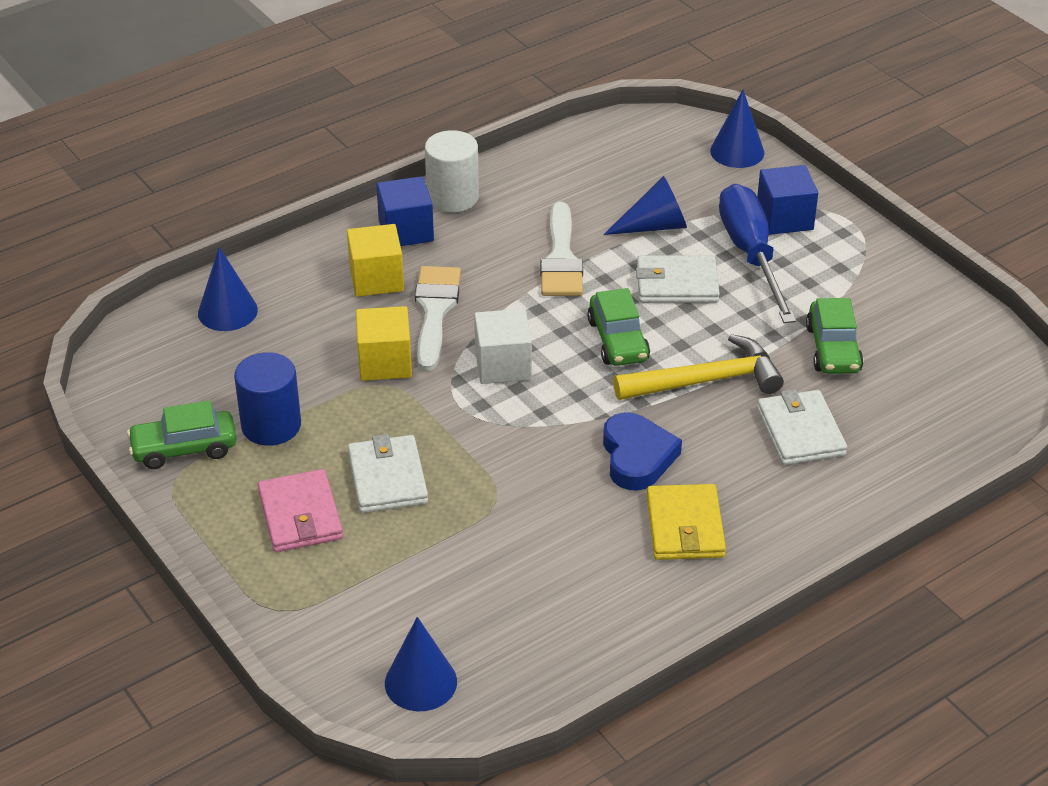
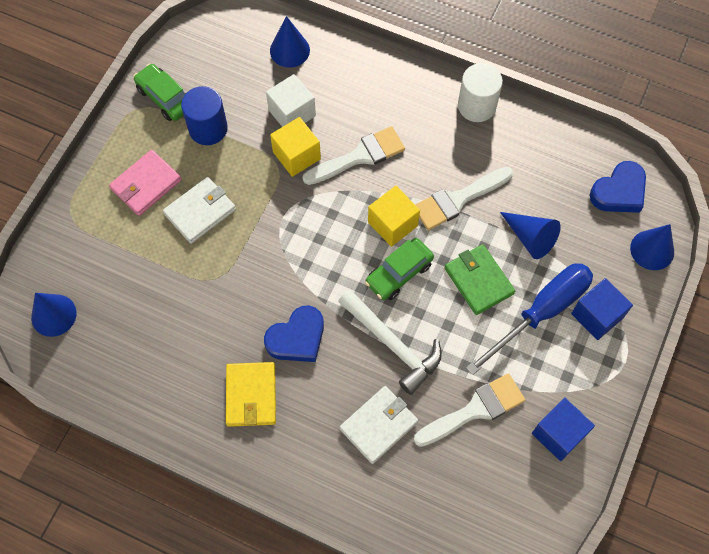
camera: 60 degrees right, 25 degrees up
yellow cube [347,224,404,297] -> yellow cube moved to [368,186,420,247]
blue cube [376,176,434,246] -> blue cube moved to [532,398,595,461]
white cube [474,309,532,384] -> white cube moved to [266,74,316,127]
yellow hammer [613,334,784,400] -> white hammer [338,289,442,395]
white wallet [636,256,720,303] -> green wallet [444,244,515,315]
yellow wallet [647,484,726,560] -> yellow wallet turned 60 degrees counterclockwise [226,362,276,427]
green car [806,298,864,374] -> white brush [414,373,525,447]
none -> blue heart [589,161,646,213]

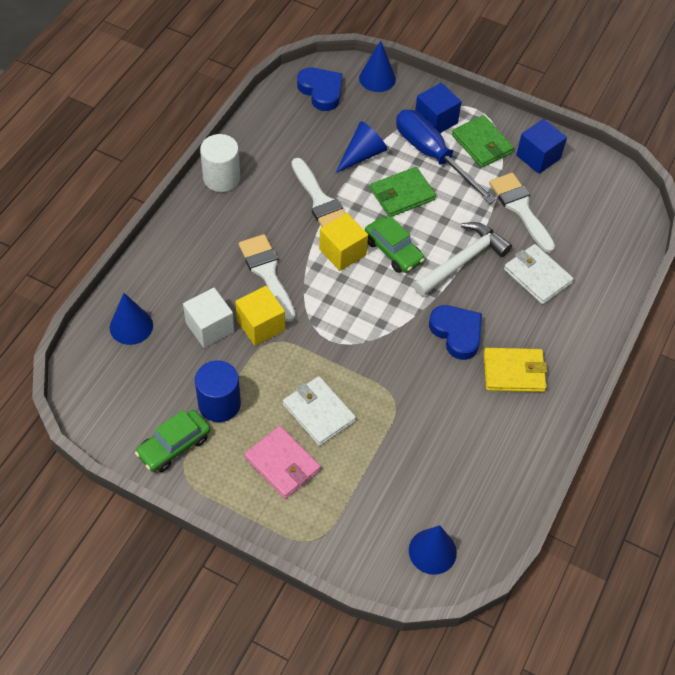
camera: 90 degrees left, 10 degrees down
none -> green wallet [452,115,514,168]

